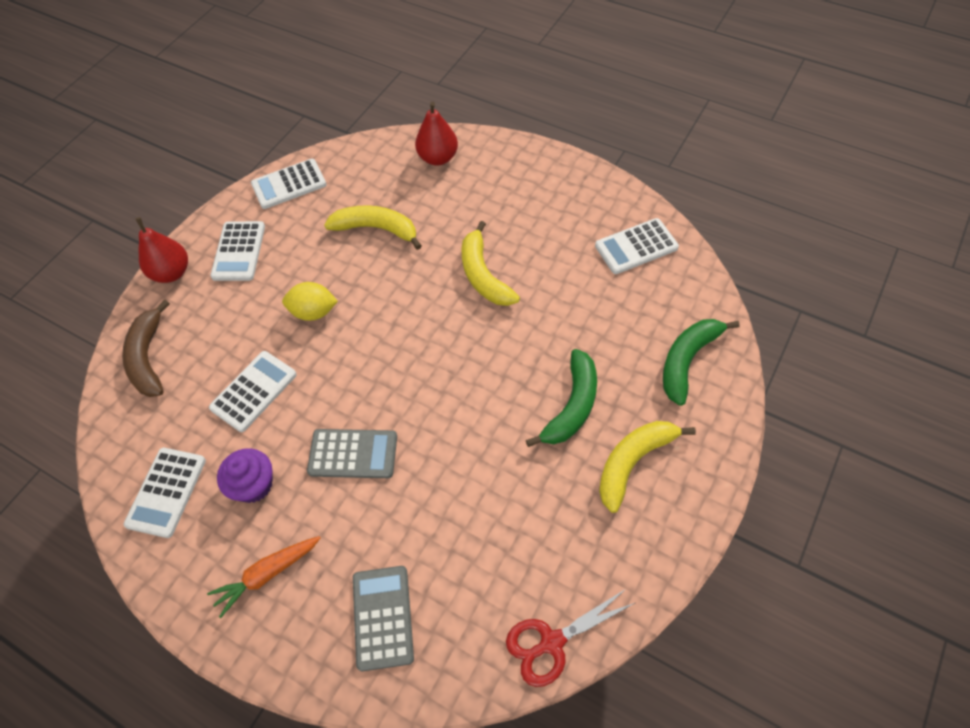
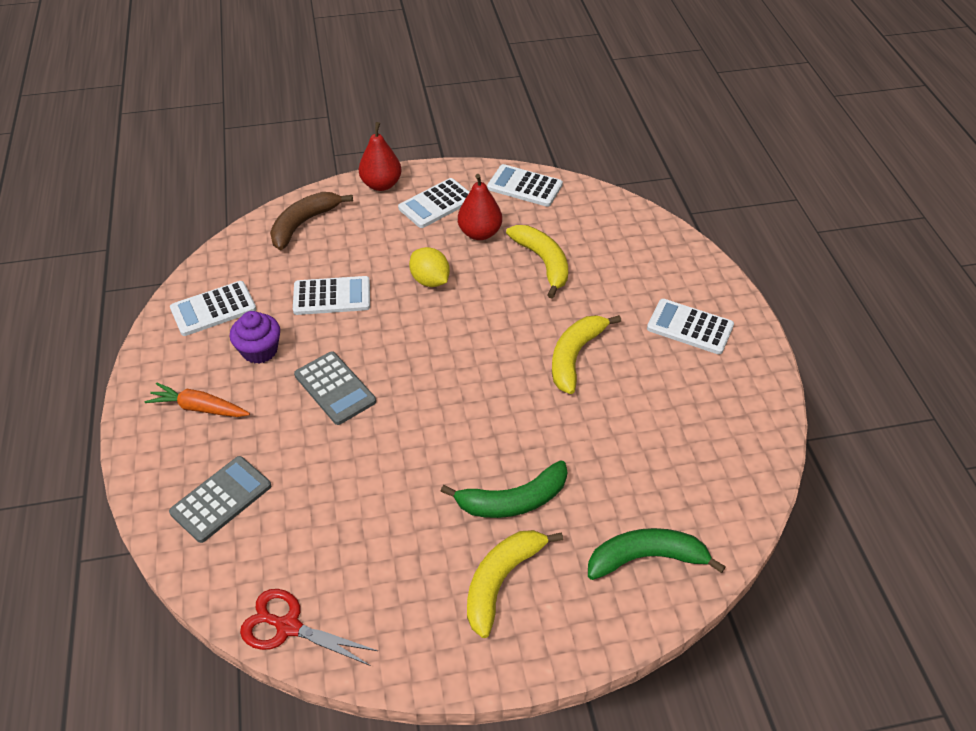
camera: 45 degrees right, 10 degrees down
red pear [415,102,458,166] -> red pear moved to [458,174,502,240]
white calculator [595,218,679,274] -> white calculator moved to [647,299,734,354]
yellow banana [599,421,696,513] -> yellow banana turned 60 degrees counterclockwise [467,530,563,638]

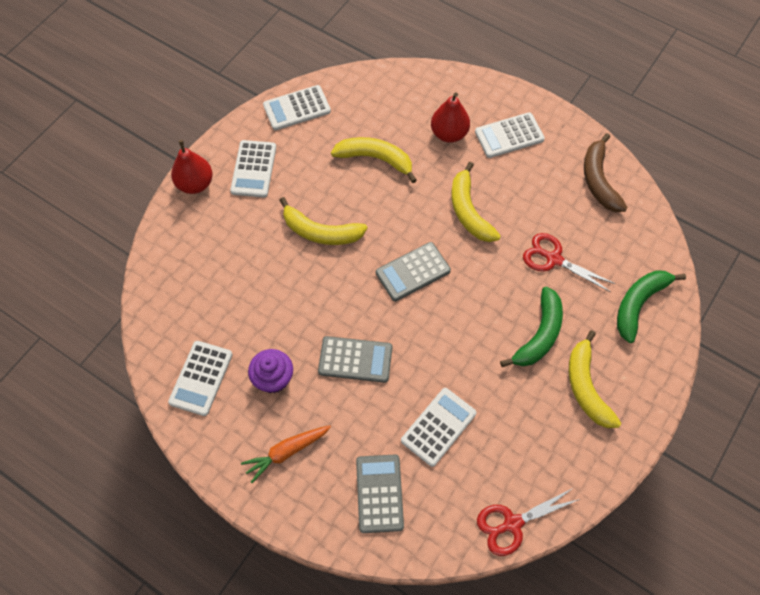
camera: 45 degrees left, 15 degrees up
brown banana [270,192,353,250] -> brown banana moved to [584,133,628,212]
white calculator [293,276,370,315] -> white calculator moved to [401,388,477,467]
yellow lemon [409,247,450,287] -> yellow banana [280,197,367,245]
red pear [458,174,502,240] -> red pear moved to [431,92,470,143]
none -> grey calculator [376,242,451,301]
none -> red scissors [523,233,615,292]

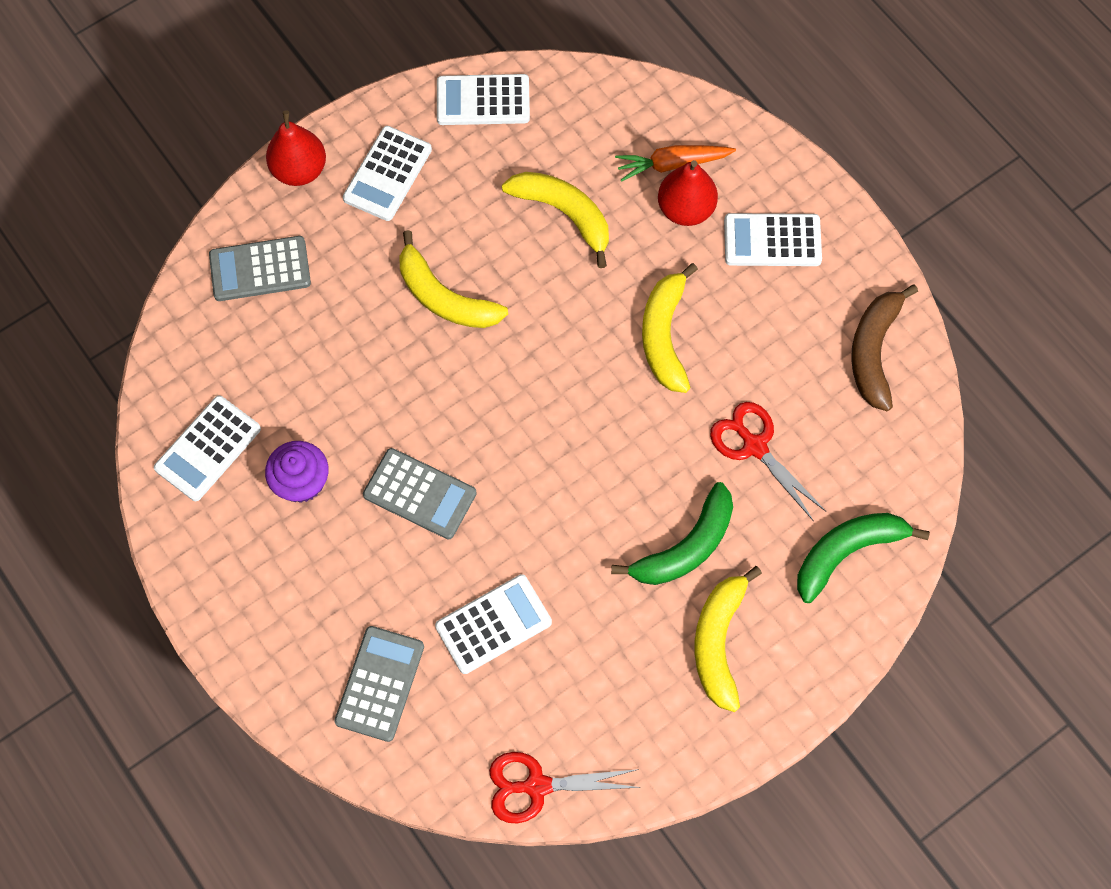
camera: 20 degrees right, 5 degrees up
orange carrot [241,425,331,483] -> orange carrot moved to [615,145,736,182]
grey calculator [376,242,451,301] -> grey calculator moved to [209,236,311,301]

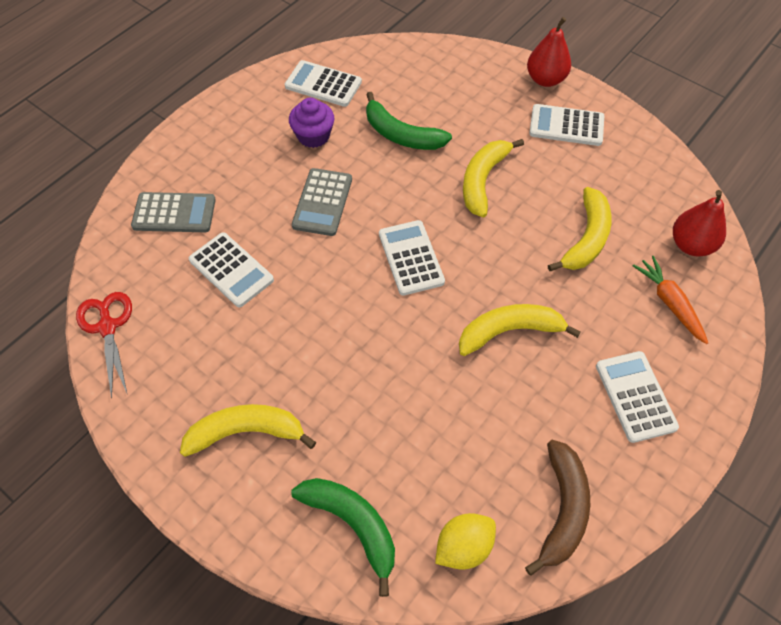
camera: 75 degrees right, 10 degrees down
grey calculator [209,236,311,301] -> none
white calculator [437,74,530,125] -> white calculator moved to [379,220,445,296]
green banana [611,482,733,585] -> green banana moved to [366,92,452,150]
red pear [658,160,718,226] -> red pear moved to [673,190,726,257]
red scissors [710,402,826,522] -> none
brown banana [851,285,918,411] -> brown banana turned 105 degrees clockwise [525,440,590,576]
none -> yellow lemon [435,513,496,570]

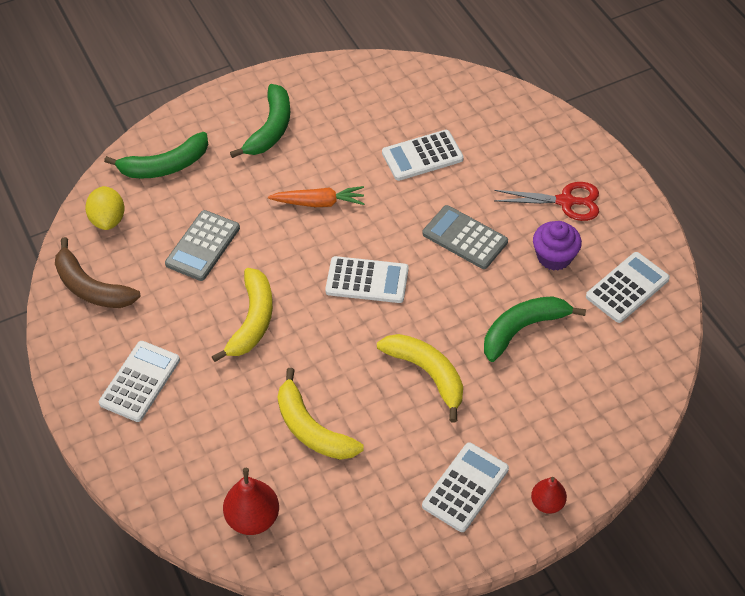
camera: 115 degrees right, 5 degrees down
red scissors [76,292,132,398] -> red scissors moved to [494,182,599,221]
grey calculator [131,192,216,232] -> grey calculator moved to [165,210,240,281]
yellow banana [180,404,316,457] -> green banana [230,84,290,158]
red pear [527,17,571,87] -> red pear [531,477,567,514], size x0.63
white calculator [596,351,679,443] -> white calculator turned 75 degrees counterclockwise [99,341,180,422]
orange carrot [633,256,708,344] -> orange carrot moved to [268,186,365,207]

